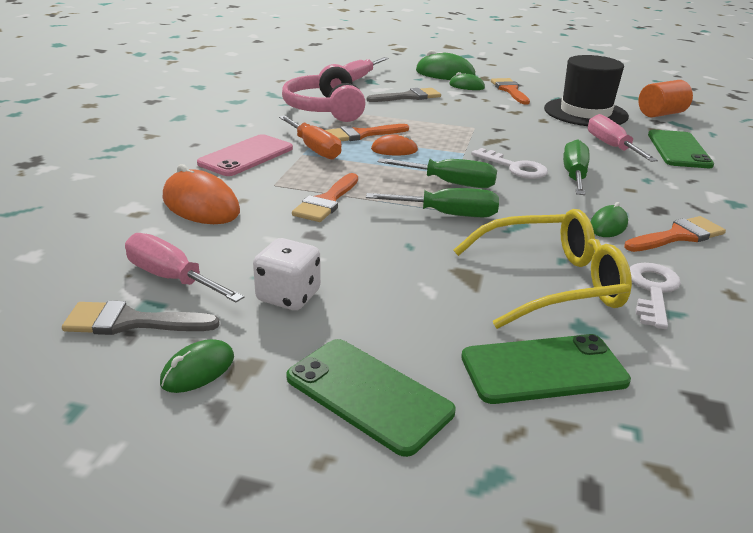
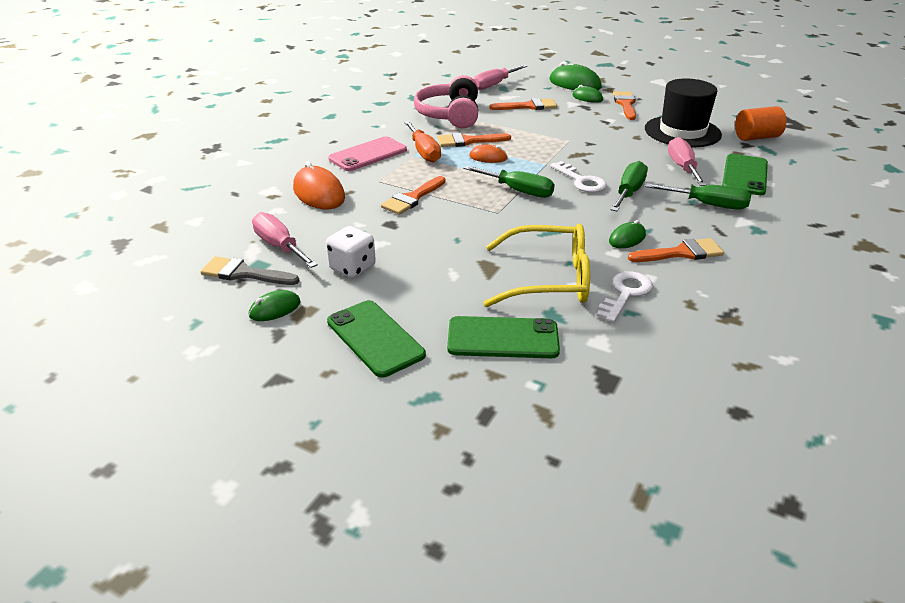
camera: 15 degrees right, 5 degrees up
green screwdriver [366,188,499,217] -> green screwdriver moved to [645,183,751,210]
grey brush [367,88,441,102] -> orange brush [490,98,557,110]

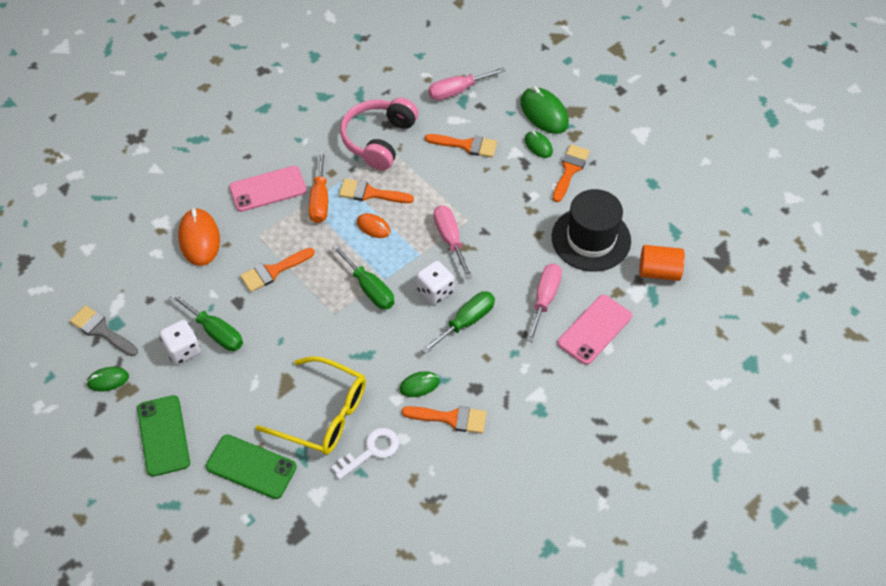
camera: 20 degrees right, 20 degrees up
pink screwdriver [252,212,318,268] -> pink screwdriver moved to [433,205,473,279]
white key [550,161,607,193] -> white dice [416,261,454,305]
green screwdriver [645,183,751,210] -> green screwdriver moved to [170,293,243,351]
green phone [722,154,768,195] -> pink phone [558,295,632,365]

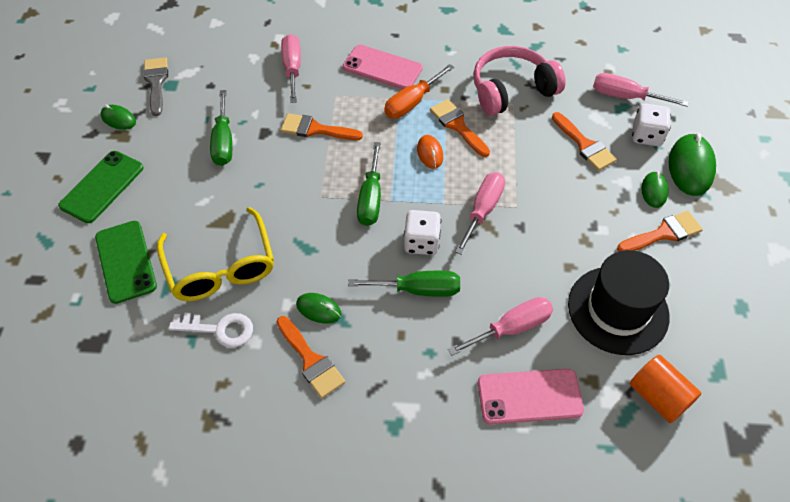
camera: 45 degrees right, 0 degrees up
white dice [159,320,201,365] -> white dice moved to [632,103,671,146]
orange mouse [178,208,220,266] -> pink screwdriver [281,34,301,103]

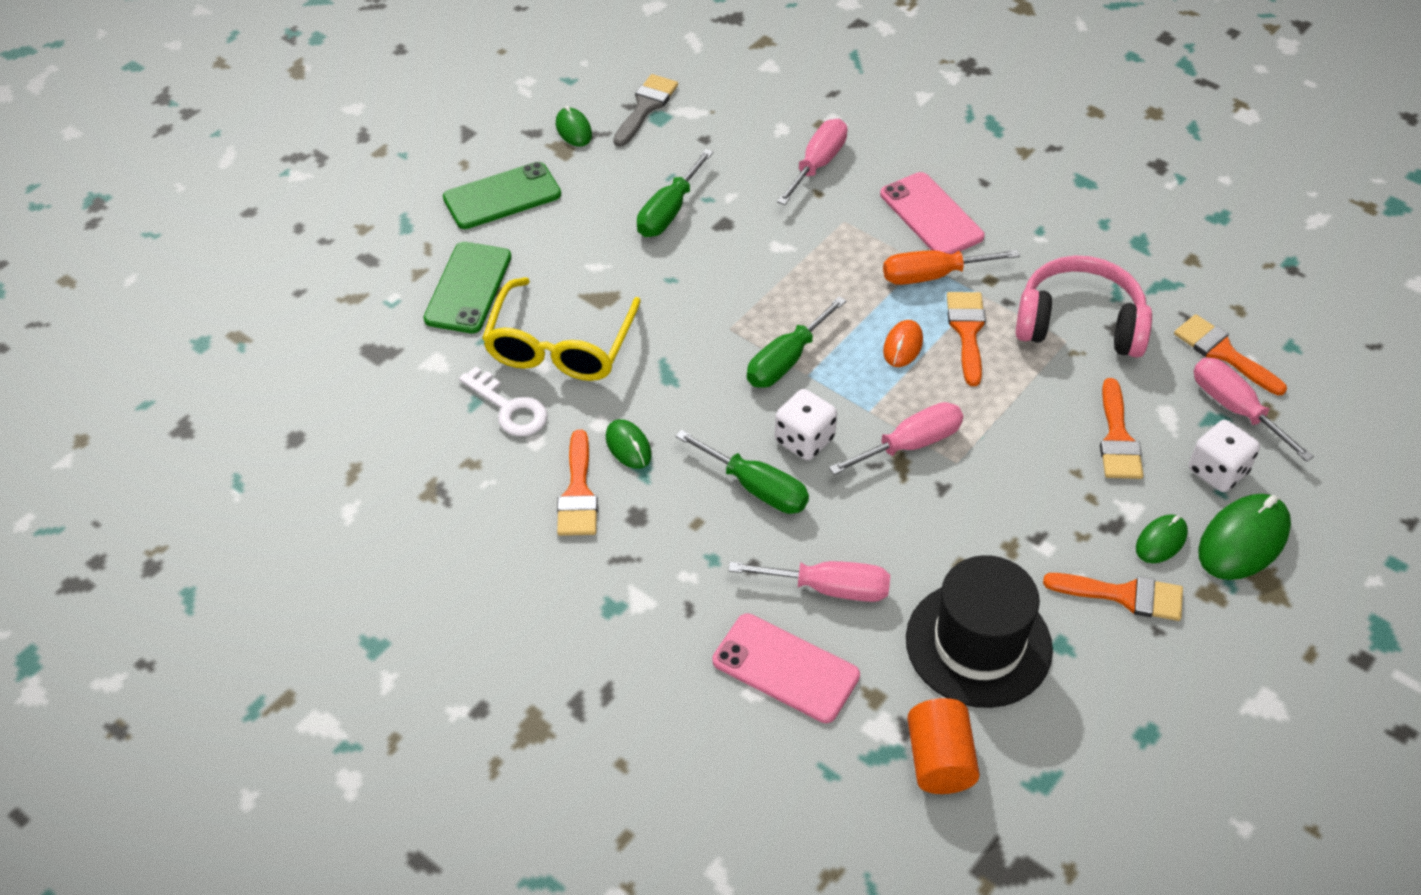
camera: 35 degrees right, 5 degrees down
orange brush [281,113,363,140] -> orange brush moved to [1174,314,1287,395]

